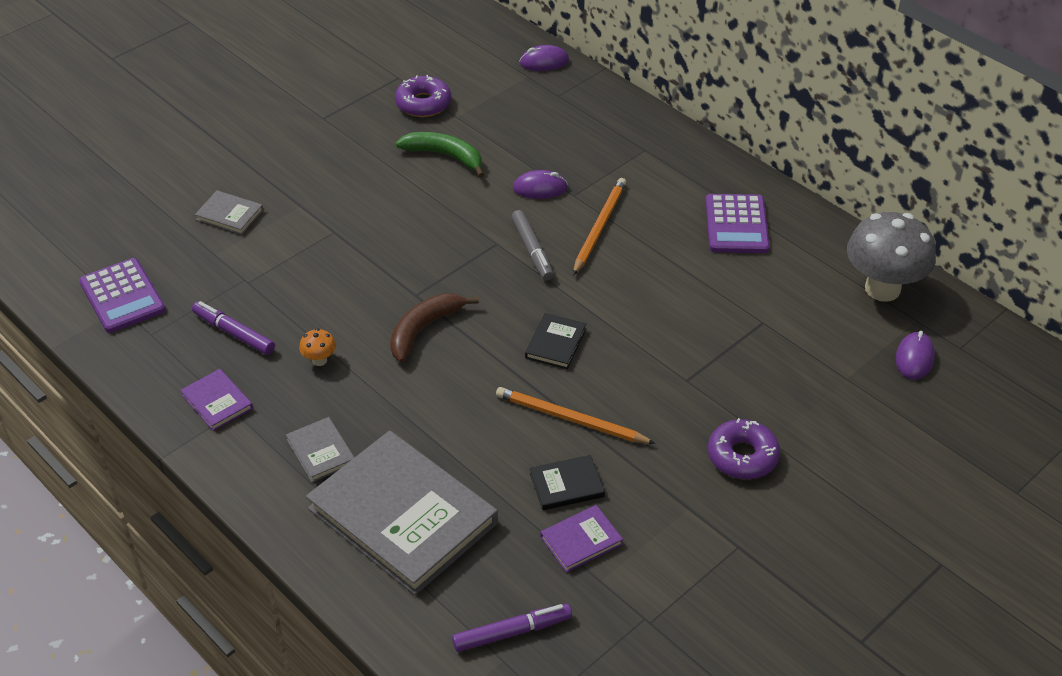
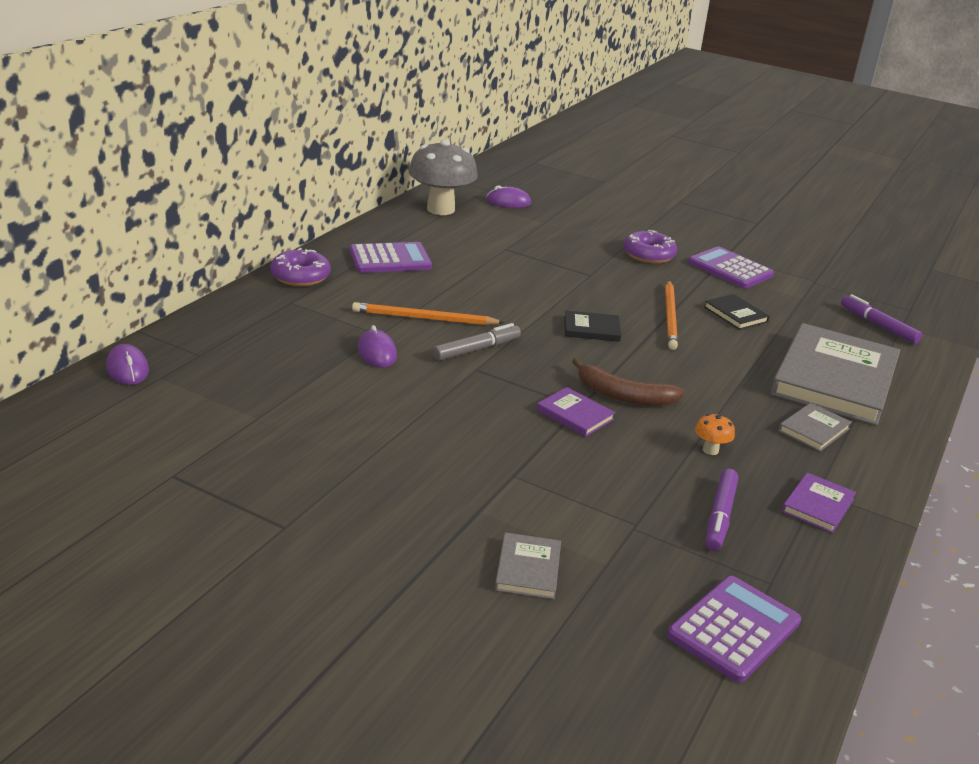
camera: 110 degrees left, 15 degrees down
purple donut [395,75,451,117] -> purple donut moved to [270,248,331,286]
green banana [395,132,484,178] -> none
purple book [540,505,623,573] -> purple book moved to [537,387,615,437]
none -> purple calculator [688,246,774,288]

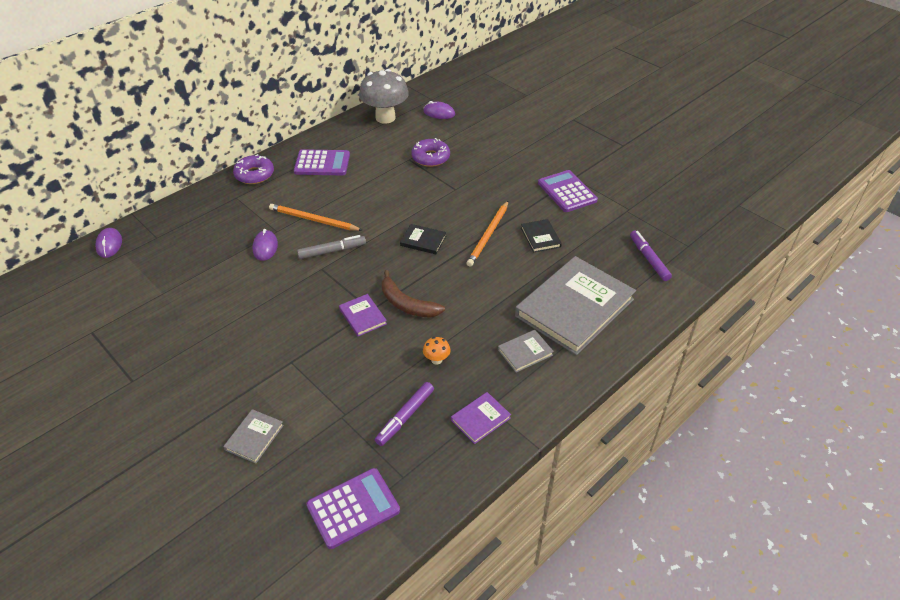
camera: 20 degrees right, 15 degrees up
purple donut [623,230,677,263] -> purple donut moved to [411,138,450,167]

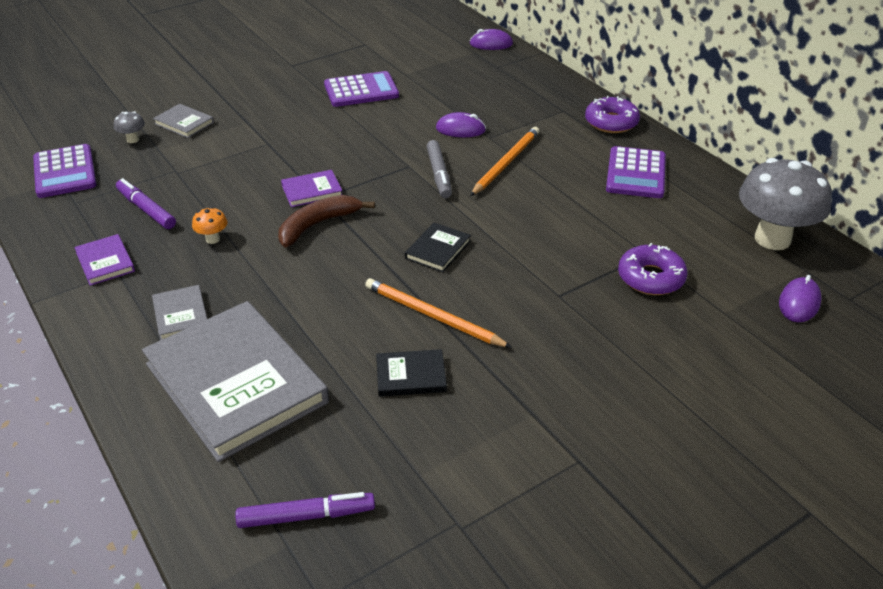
camera: 100 degrees right, 5 degrees down
purple calculator [538,170,598,212] -> purple calculator moved to [324,71,399,107]
none -> grey mushroom [114,111,145,143]

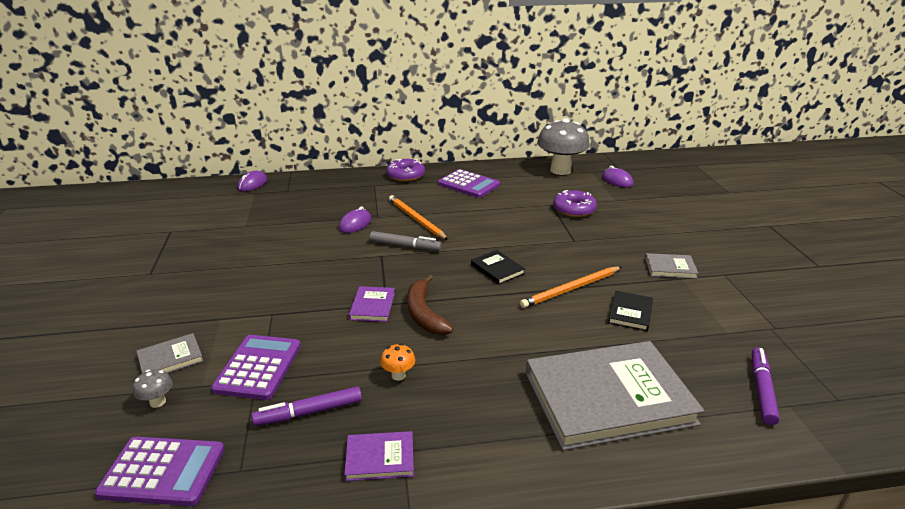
camera: 65 degrees left, 10 degrees down
grey book [152,285,207,340] -> grey book moved to [645,253,699,279]
purple calculator [324,71,399,107] -> purple calculator moved to [211,335,301,400]

